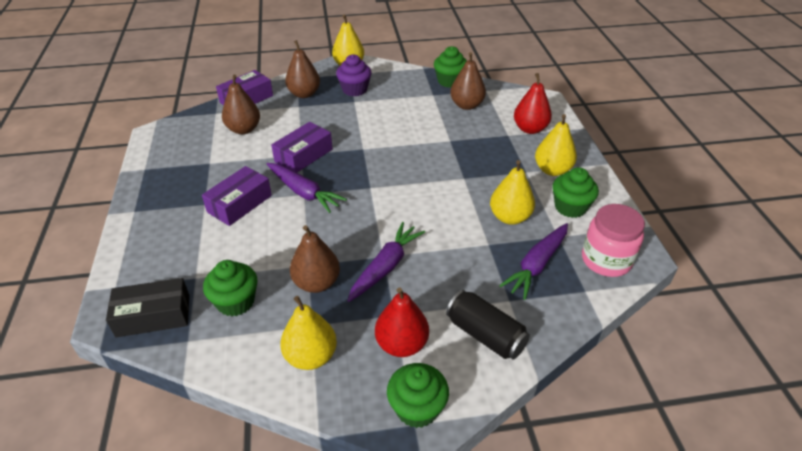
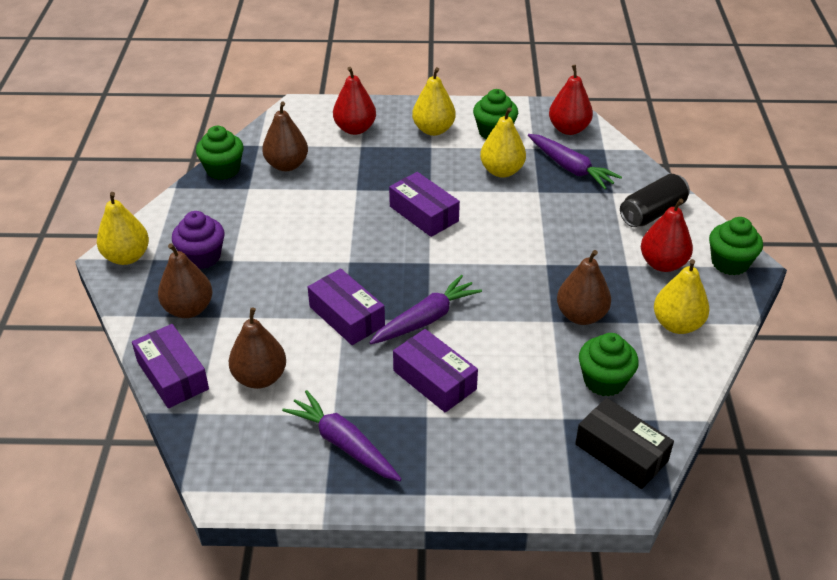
camera: 80 degrees left, 0 degrees up
black box [106,278,190,337] -> black box turned 45 degrees counterclockwise [575,398,674,489]
purple carrot [347,222,425,302] -> purple carrot moved to [282,390,402,481]
pink jar [582,204,645,277] -> red pear [549,65,593,135]
none -> purple box [389,172,460,237]

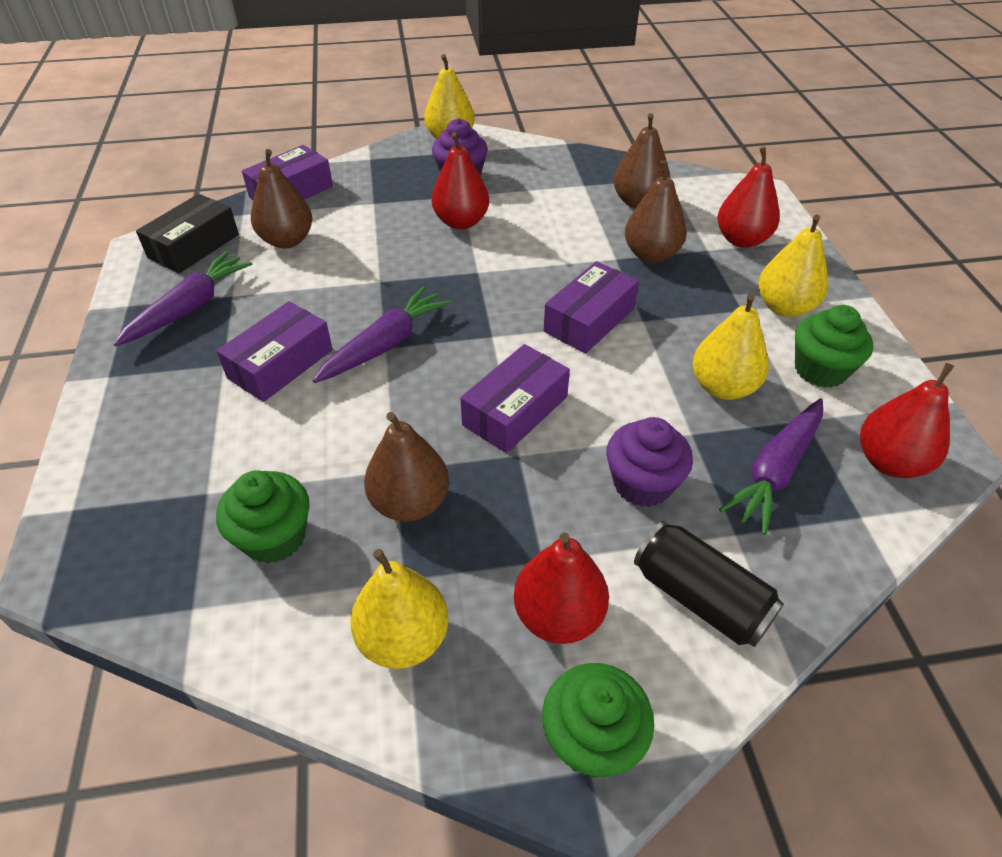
camera: 80 degrees right, 5 degrees up
brown pear [158,243,213,318] -> brown pear moved to [625,160,687,263]
green cupcake [196,126,244,180] -> none
purple box [308,269,385,345] -> purple box moved to [460,344,570,453]
purple carrot [369,275,482,344] -> purple carrot turned 90 degrees counterclockwise [313,286,451,383]
black box [575,398,674,489] -> black box moved to [136,194,239,274]
none -> red pear [431,132,489,230]
none -> purple cupcake [606,417,693,507]

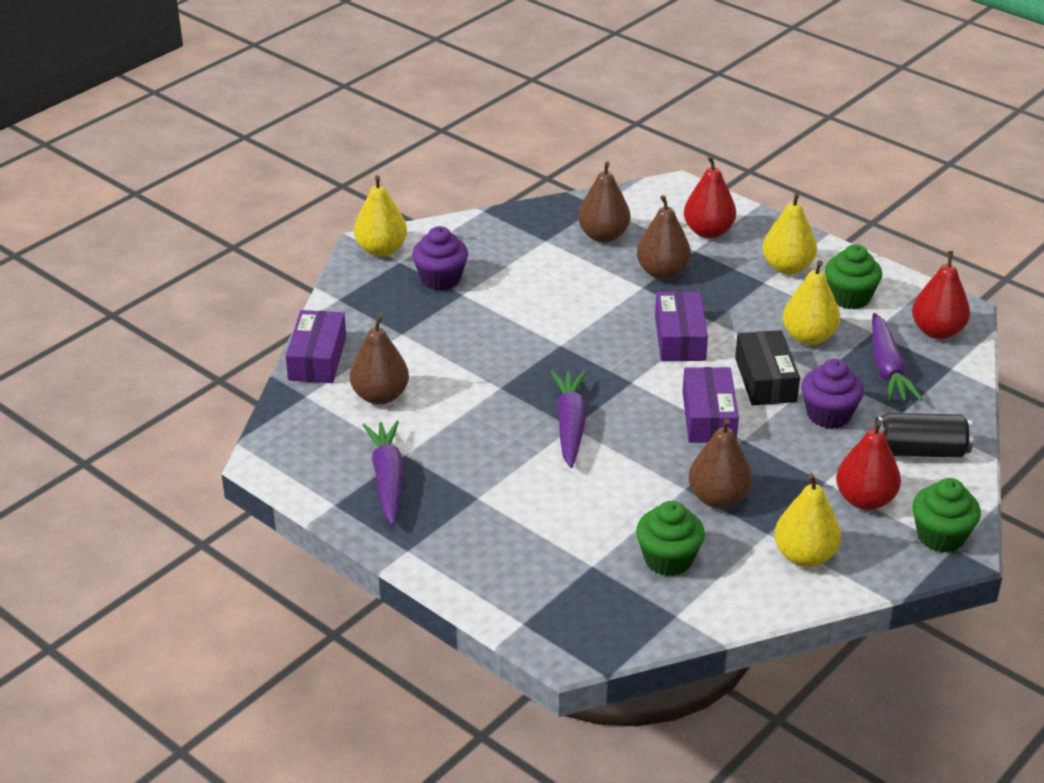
camera: 40 degrees left, 10 degrees down
black box [136,194,239,274] -> black box moved to [735,330,800,405]
purple box [216,301,333,402] -> none
red pear [431,132,489,230] -> none

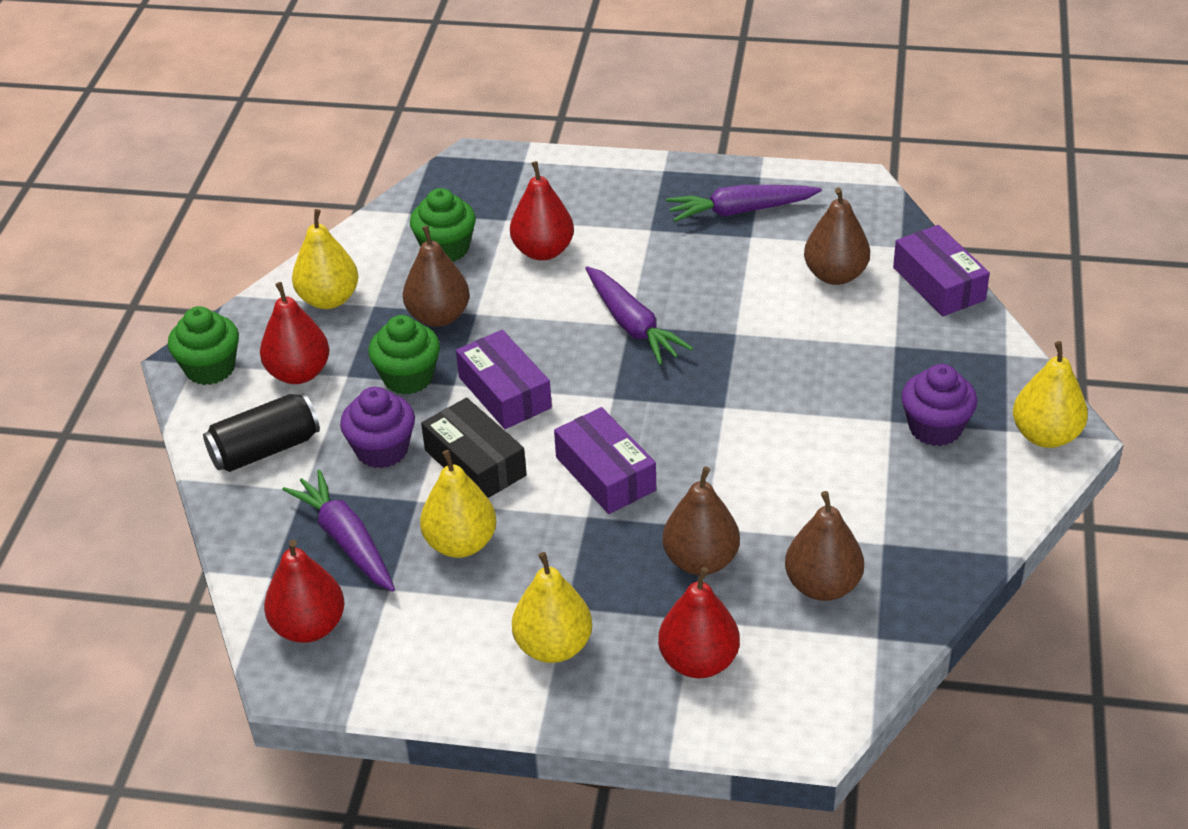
camera: 150 degrees right, 5 degrees up
purple carrot [363,421,404,525] -> purple carrot turned 120 degrees clockwise [666,185,822,222]
green cupcake [825,244,883,309] -> green cupcake moved to [368,315,440,394]
none -> red pear [510,161,574,261]

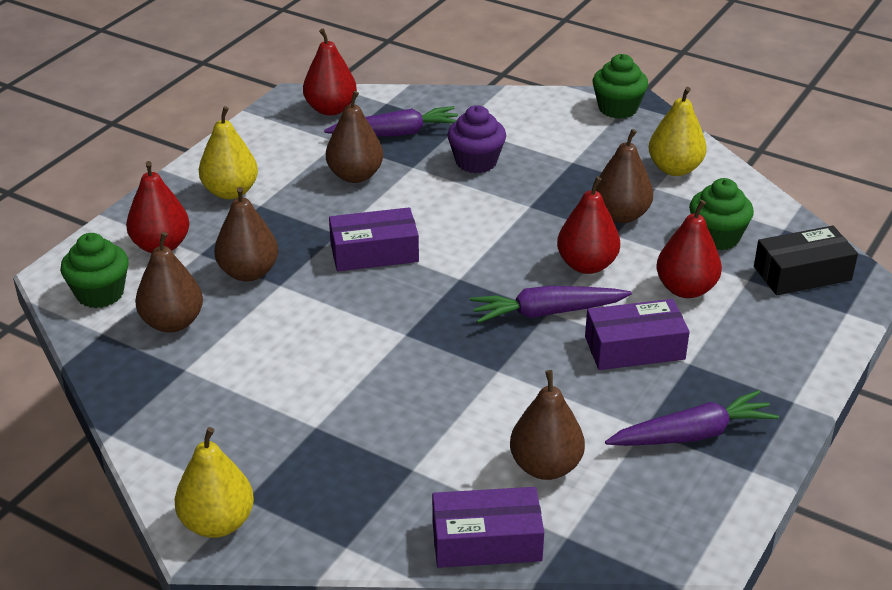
camera: 110 degrees right, 5 degrees down
black can [203,393,320,472] -> none
red pear [260,282,330,384] -> red pear moved to [557,177,620,274]
green cupcake [368,315,440,394] -> green cupcake moved to [60,233,129,308]
yellow pear [420,450,496,558] -> brown pear [326,91,383,183]
black box [421,398,527,498] -> black box moved to [754,226,858,295]
purple box [456,330,552,429] -> purple box moved to [585,299,690,370]
purple carrot [666,185,822,222] -> purple carrot turned 60 degrees clockwise [605,390,779,446]
purple cupcake [901,364,977,446] -> none

